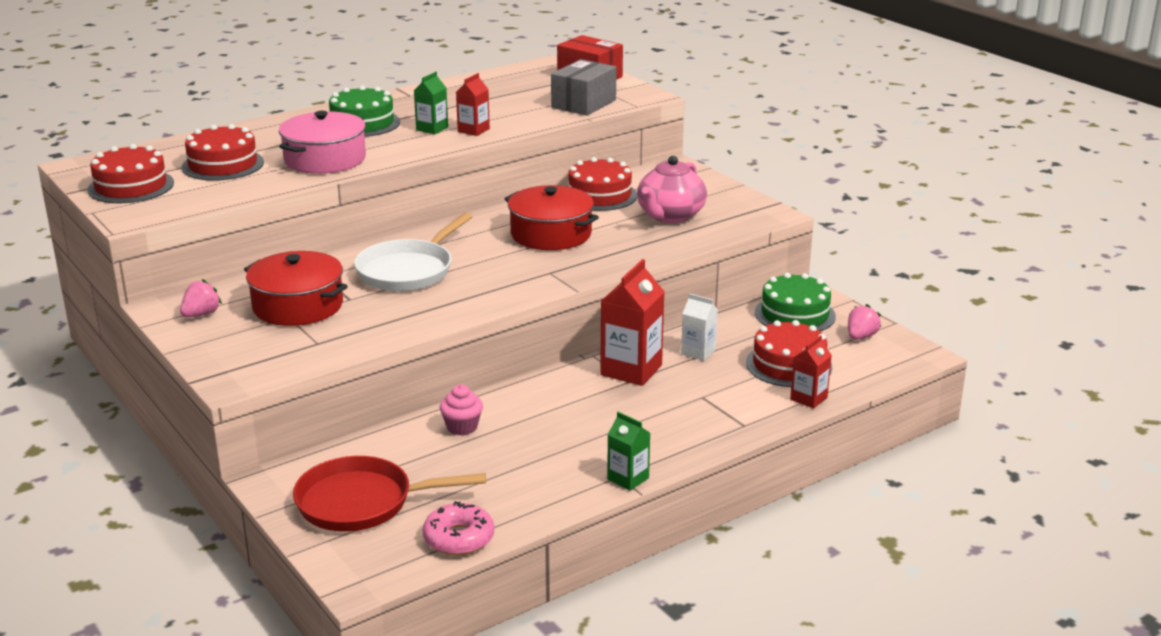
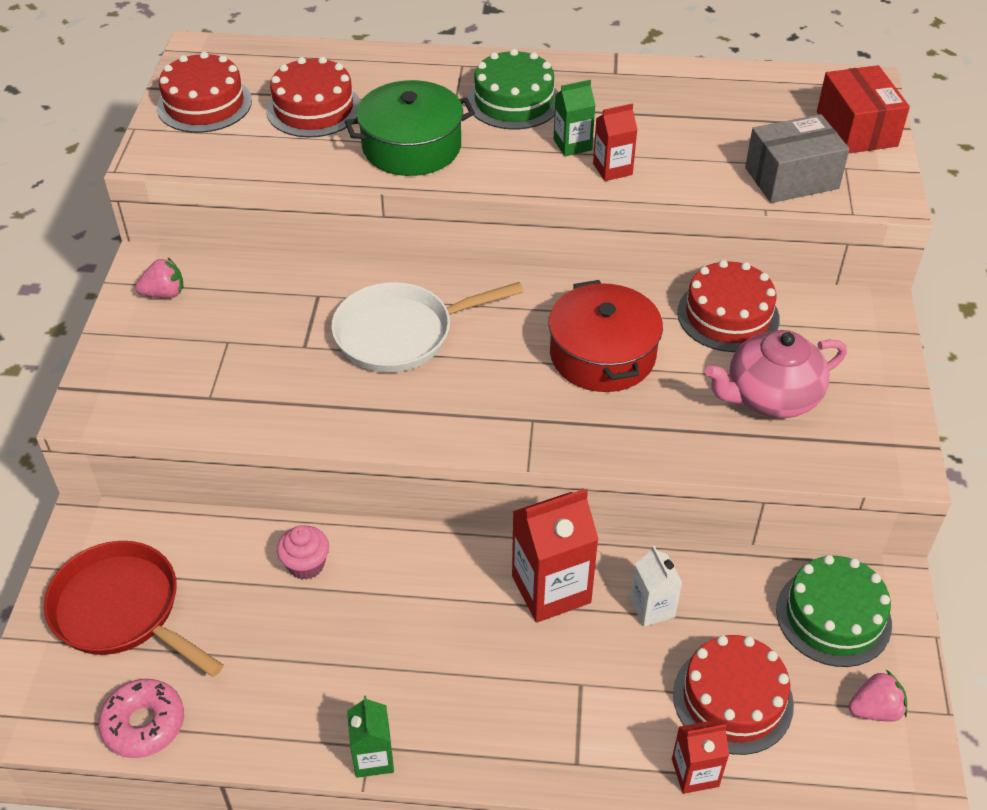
camera: 40 degrees right, 20 degrees up
red pot [244,251,348,326] -> none
pink pot [279,111,366,174] -> green pot [345,80,475,176]

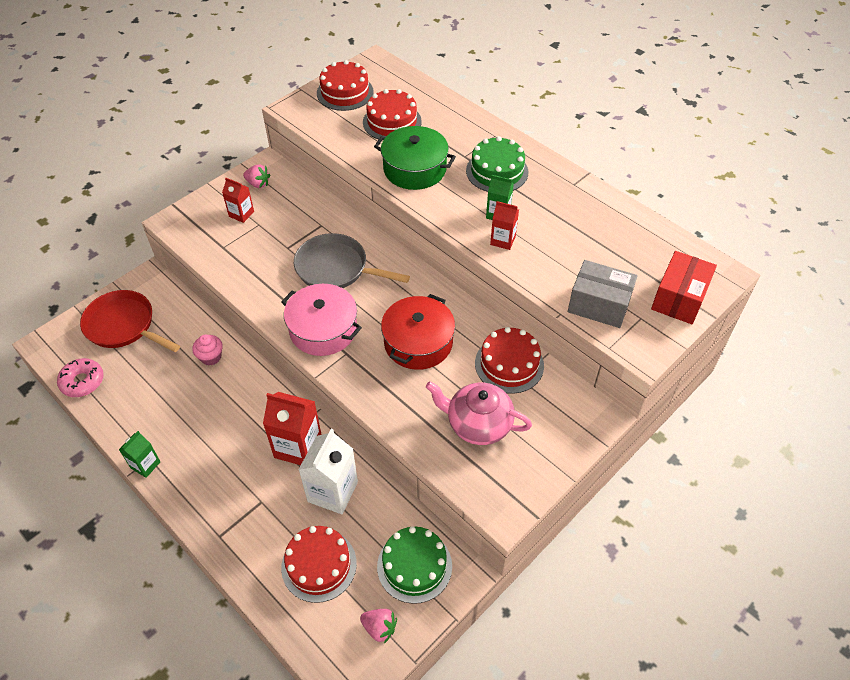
camera: 40 degrees right, 5 degrees up
red pan [44,541,224,677] -> red pan turned 45 degrees counterclockwise [80,290,180,352]
white pan [331,282,524,372] -> grey pan [294,233,410,288]
white carton [630,546,682,627] -> white carton [298,429,358,514], size x1.77
red carton [672,720,729,794] -> red carton moved to [222,178,254,223]
none -> pink pot [281,284,362,356]

